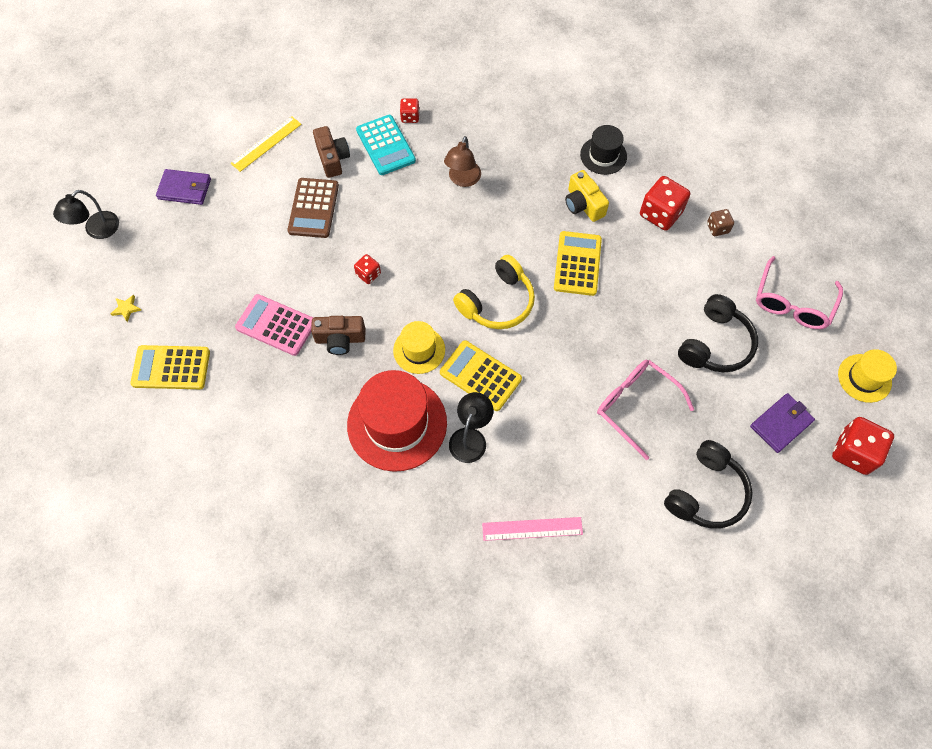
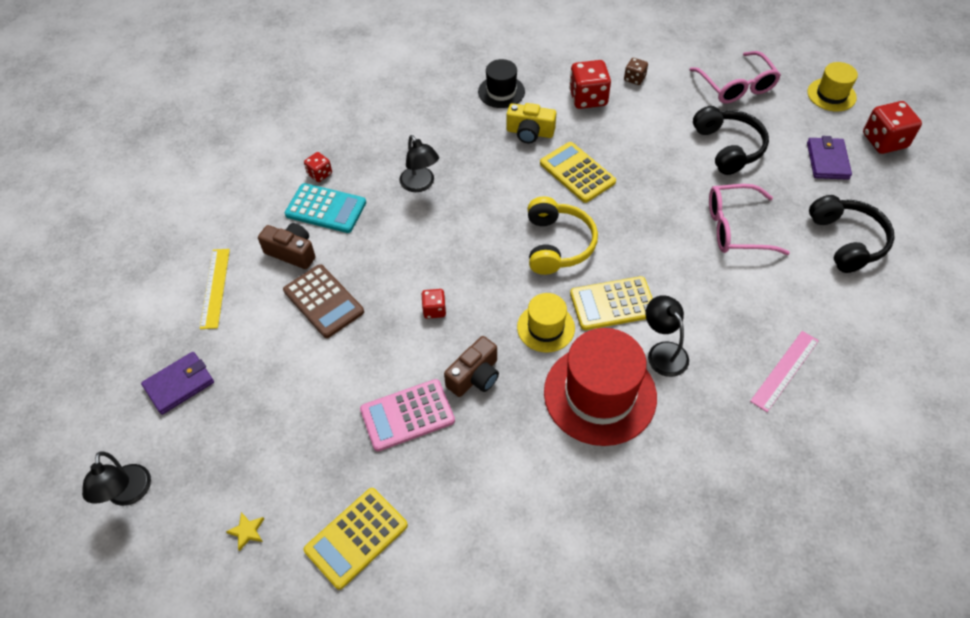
camera: 45 degrees left, 10 degrees down
brown lamp [444,136,481,187] -> black lamp [399,135,439,192]

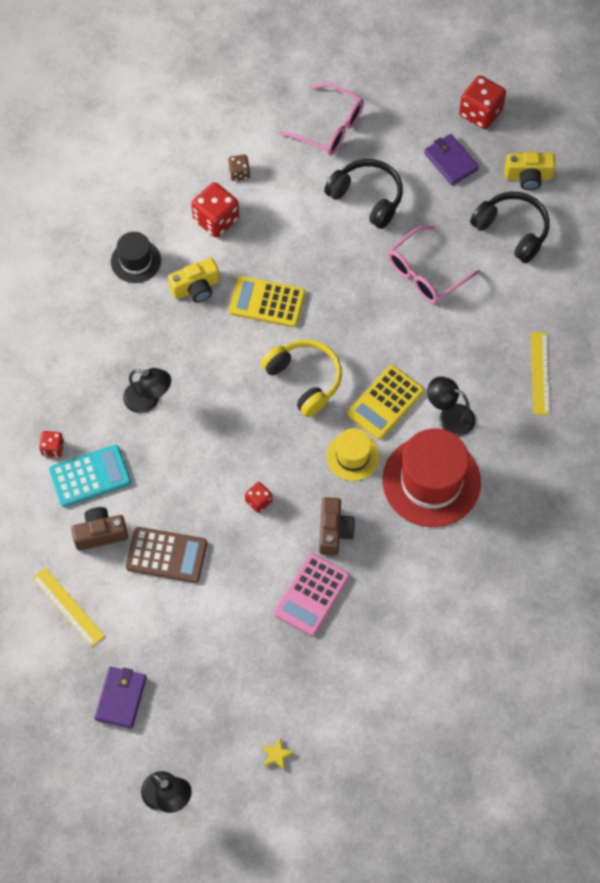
camera: 40 degrees left, 10 degrees up
yellow calculator [304,488,408,590] -> none
pink ruler [750,331,819,412] -> yellow ruler [531,332,550,415]
yellow hat [807,62,858,111] -> none
none -> yellow camera [504,152,556,190]

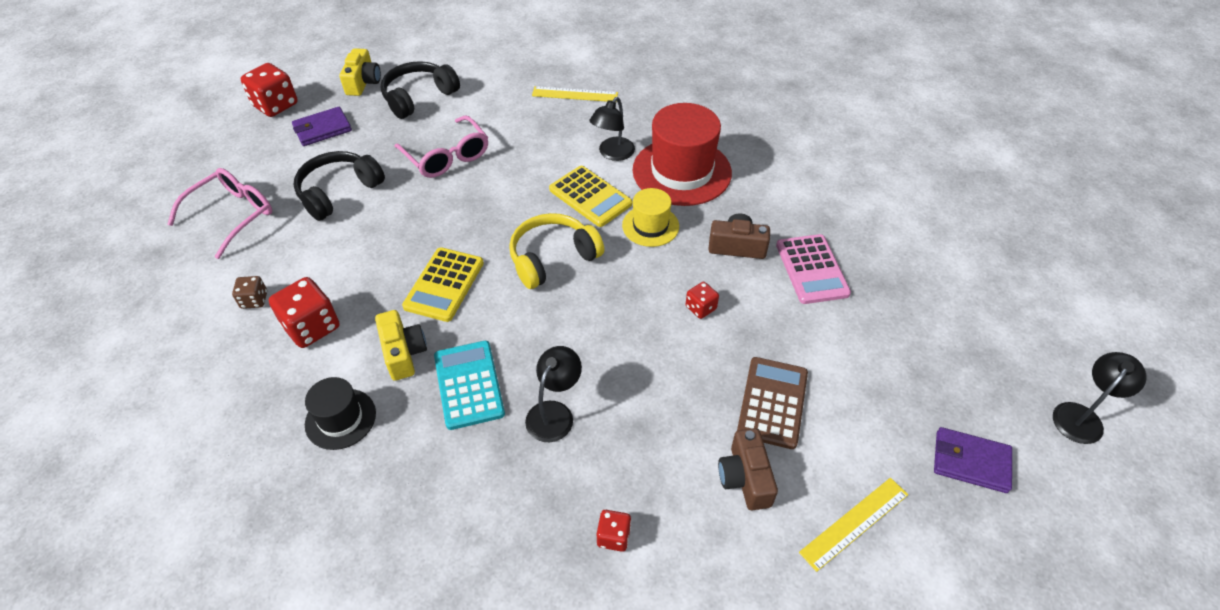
camera: 85 degrees left, 15 degrees down
turquoise calculator [49,445,131,507] -> turquoise calculator moved to [434,341,505,430]
yellow star [262,738,294,770] -> none
pink calculator [274,553,350,636] -> pink calculator turned 45 degrees clockwise [776,234,851,304]

